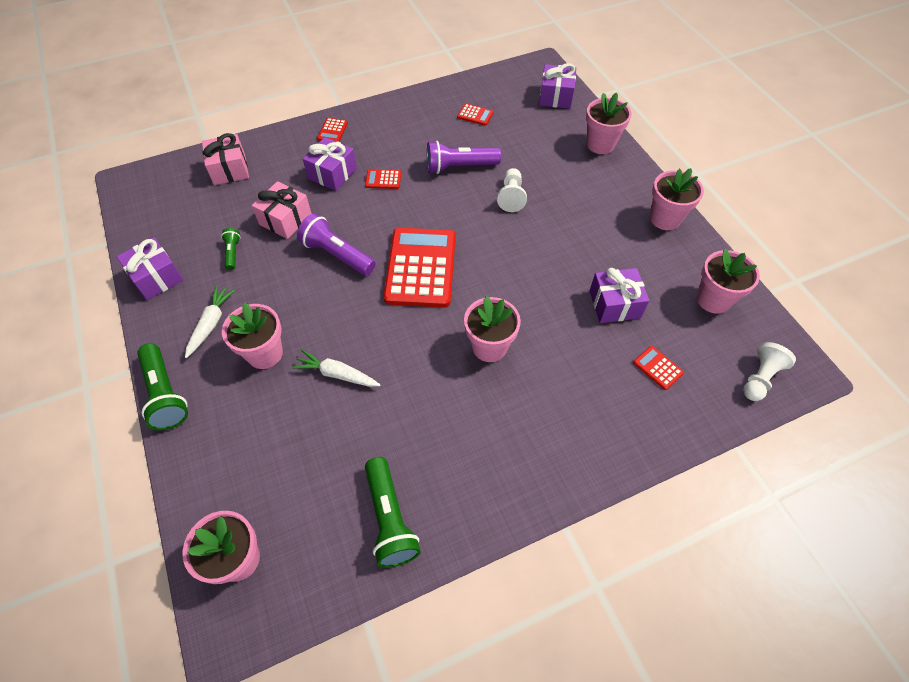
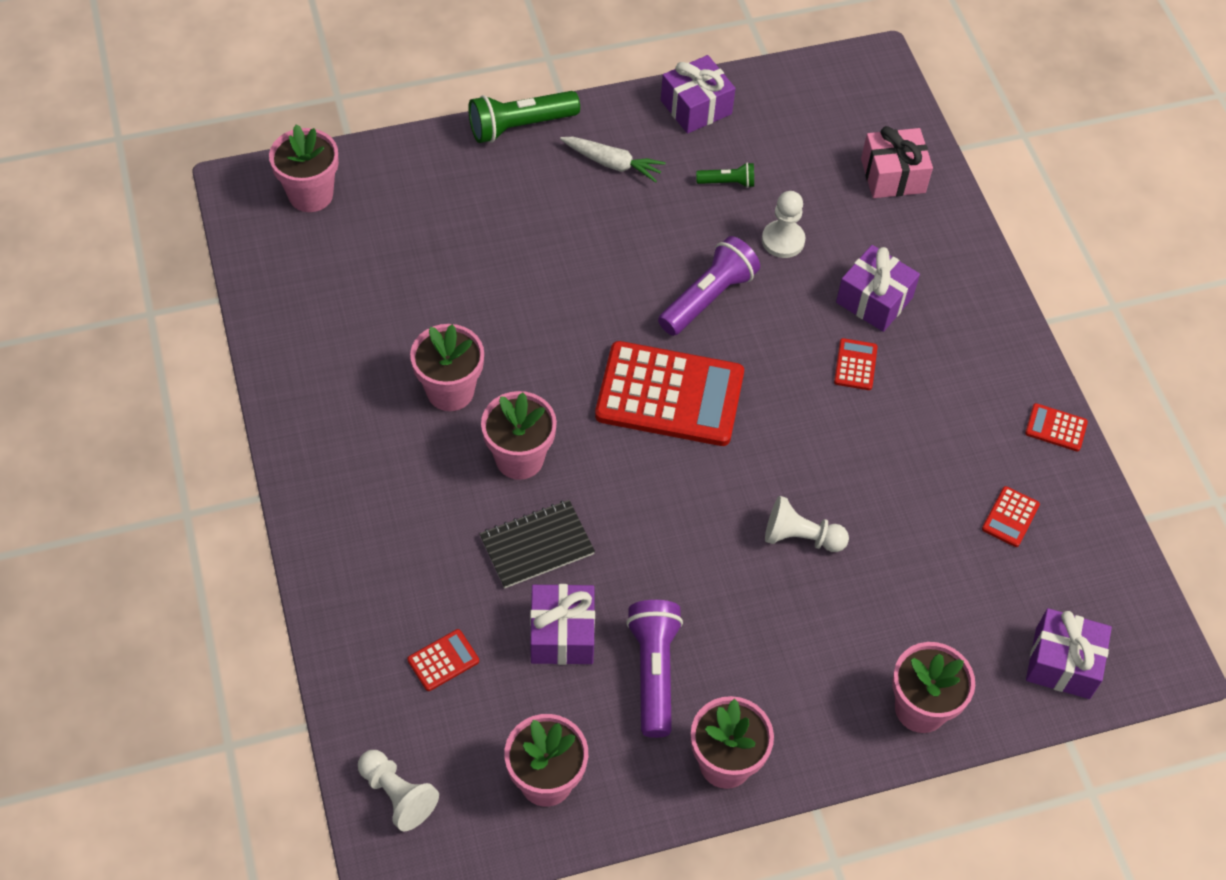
camera: 95 degrees right, 0 degrees up
pink flower pot [222,303,283,369] -> pink flower pot moved to [410,324,484,411]
pink gift [252,181,312,239] -> white pawn [762,191,805,258]
white carrot [292,350,380,387] -> none
red calculator [317,118,348,142] -> red calculator moved to [1025,403,1088,451]
green flashlight [365,457,421,568] -> none
purple flashlight [427,141,501,174] -> purple flashlight moved to [626,600,683,738]
none -> black notebook [479,500,595,588]

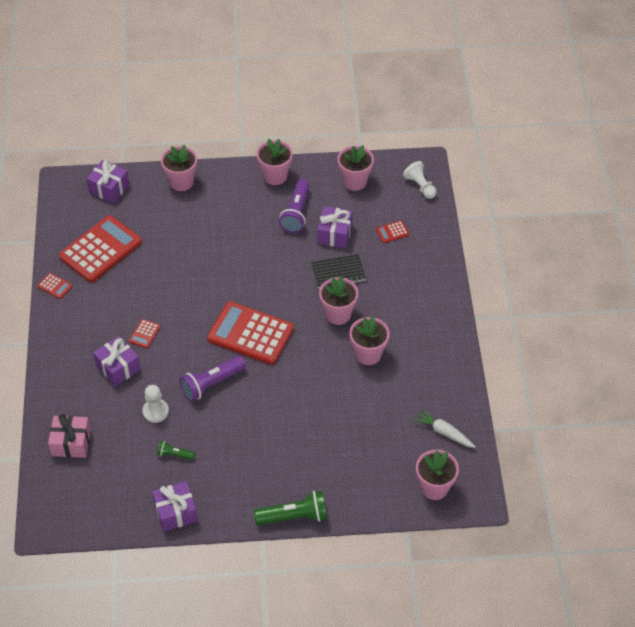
camera: 165 degrees left, 5 degrees down
white carrot [560,137,666,182] -> white carrot moved to [413,408,476,448]
white pawn [765,496,849,552] -> none
red calculator [982,486,1040,547] -> red calculator [59,215,142,282], size x2.45

